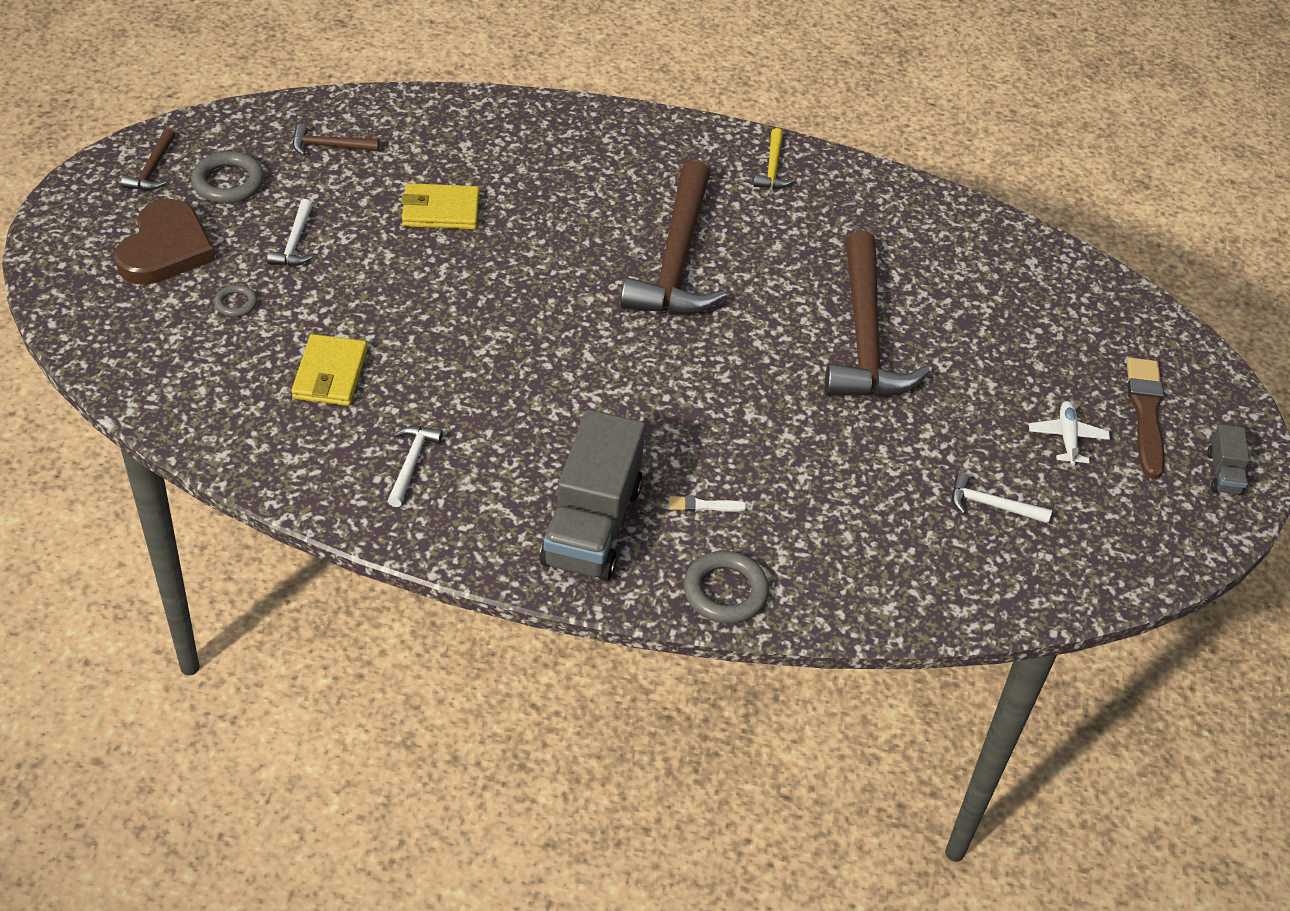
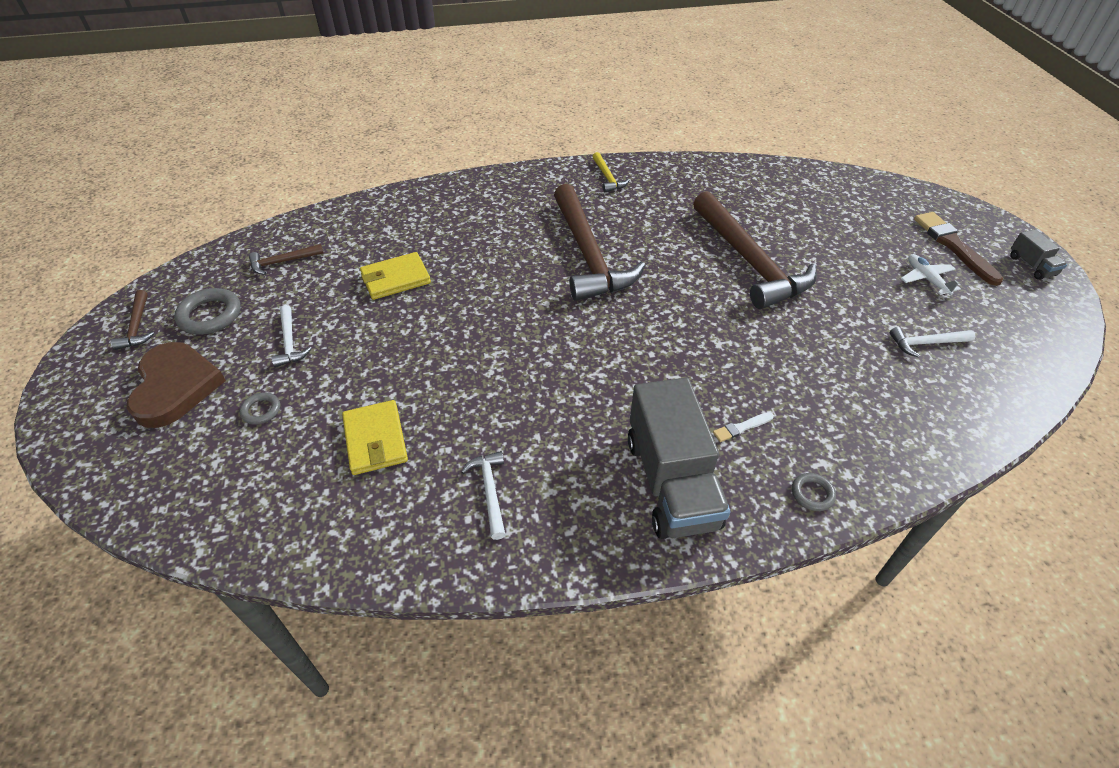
camera: 20 degrees left, 0 degrees up
grey ring [683,551,769,623] -> grey ring [792,473,836,511], size x0.56

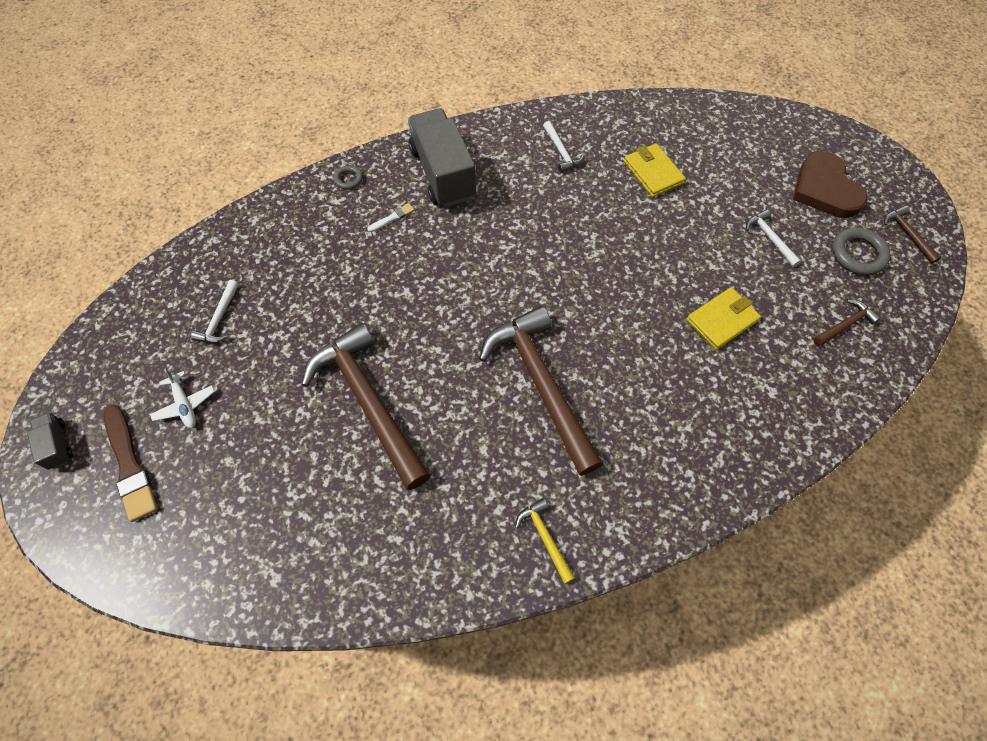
camera: 170 degrees right, 15 degrees up
grey ring [239,392,280,425] -> none
white hammer [890,327,975,357] -> white hammer turned 120 degrees clockwise [191,280,239,343]

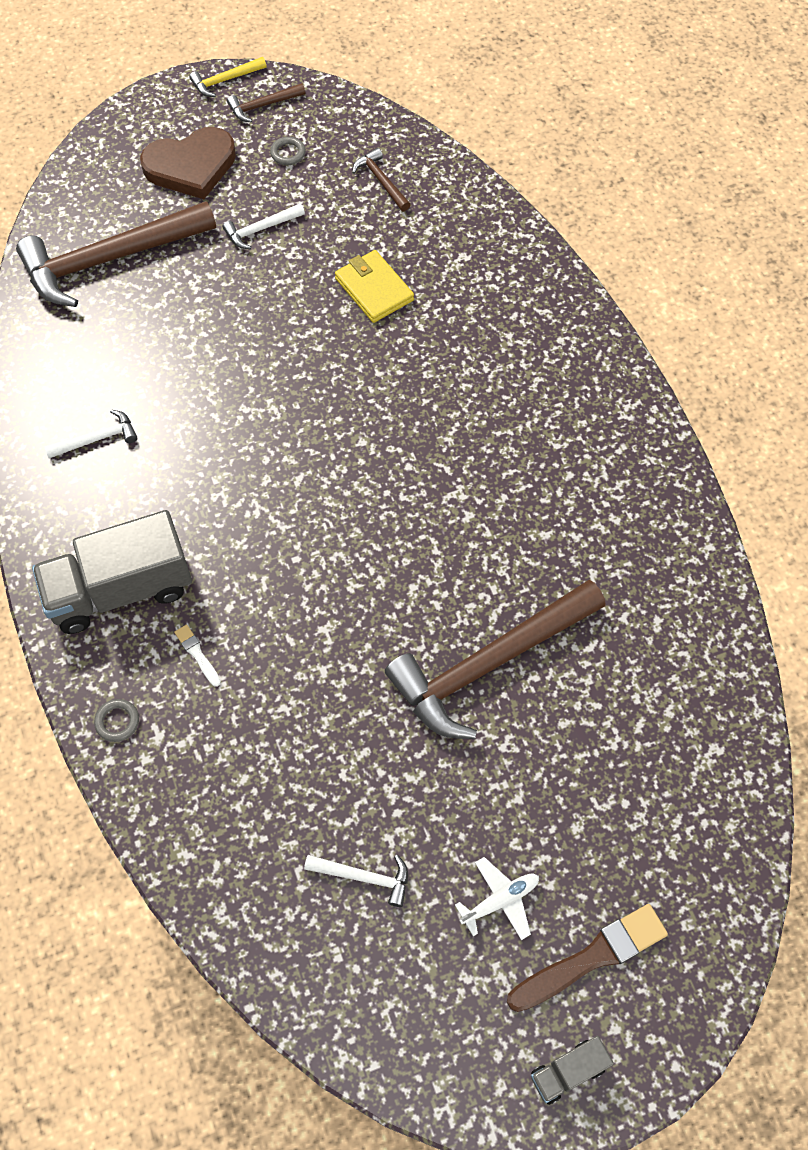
camera: 90 degrees left, 0 degrees up
brown hammer [479,306,603,476] -> brown hammer moved to [16,201,216,307]
yellow hammer [515,498,575,584] -> yellow hammer moved to [189,57,267,97]
yellow wallet [624,143,686,197] -> none
grey ring [832,227,891,275] -> grey ring [270,137,306,165], size x0.56

